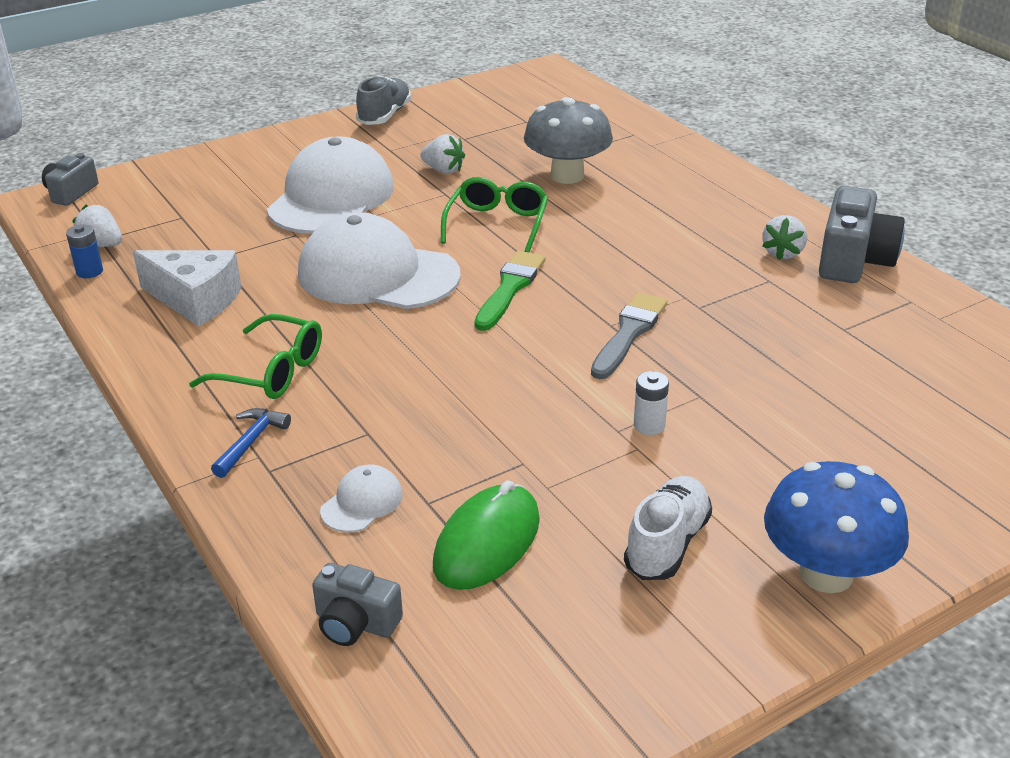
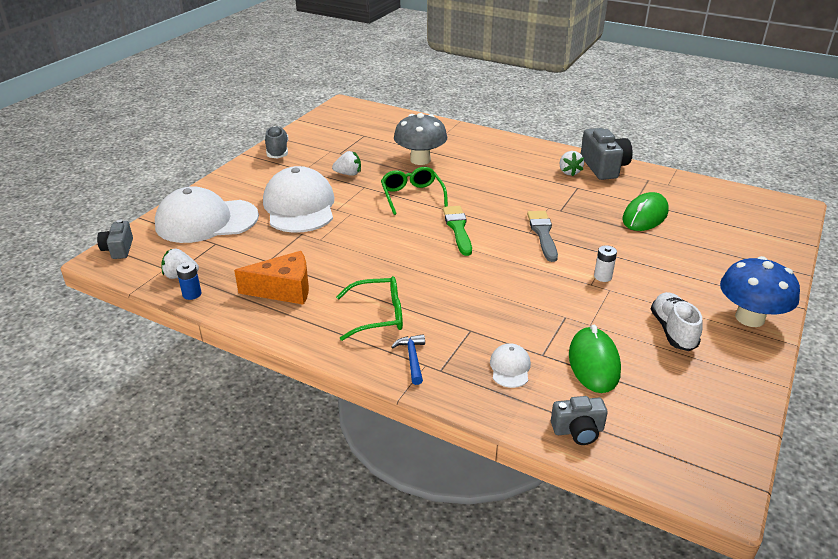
camera: 30 degrees left, 0 degrees up
white cheese [133,250,241,326] -> orange cheese [234,251,309,305]
white cap [298,212,461,309] -> white cap moved to [155,186,259,243]
none -> green mouse [622,192,669,231]

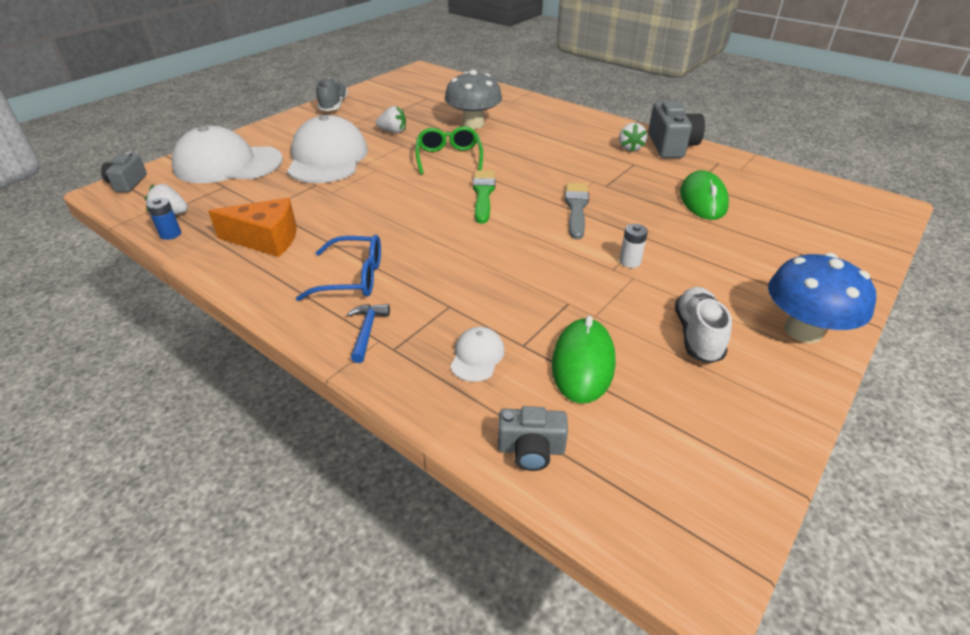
camera: 10 degrees right, 5 degrees up
green glasses [336,276,403,341] -> blue glasses [296,235,381,301]
green mouse [622,192,669,231] -> green mouse turned 45 degrees counterclockwise [680,170,729,220]

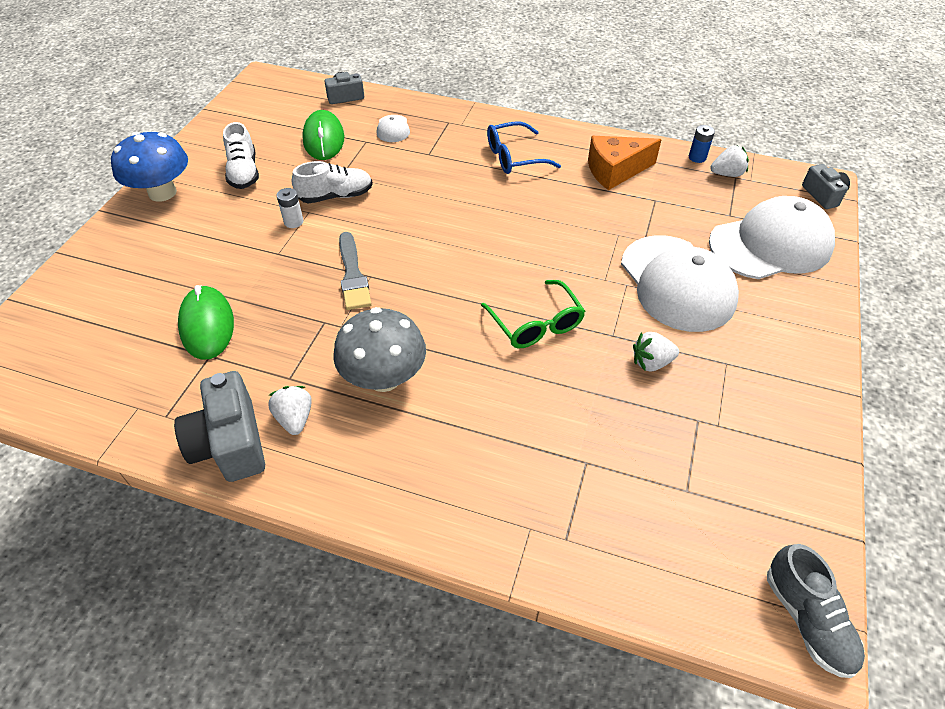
camera: 160 degrees right, 10 degrees up
grey shoe [316,78,348,111] -> grey shoe moved to [767,544,865,678]
blue hammer [347,304,390,363] -> none
grey mushroom [445,70,502,129] -> grey mushroom moved to [333,307,426,392]
green brush [473,170,495,223] -> none
none -> white shoe [292,161,373,203]

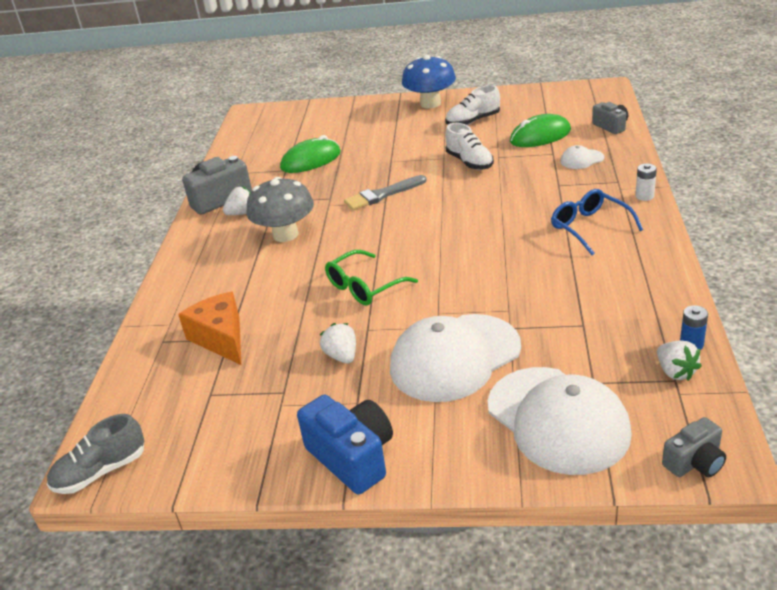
camera: 80 degrees right, 15 degrees down
white battery [277,188,303,228] -> white battery moved to [635,164,657,201]
orange cheese [588,136,662,190] -> orange cheese moved to [178,292,241,365]
none -> blue camera [297,395,393,494]

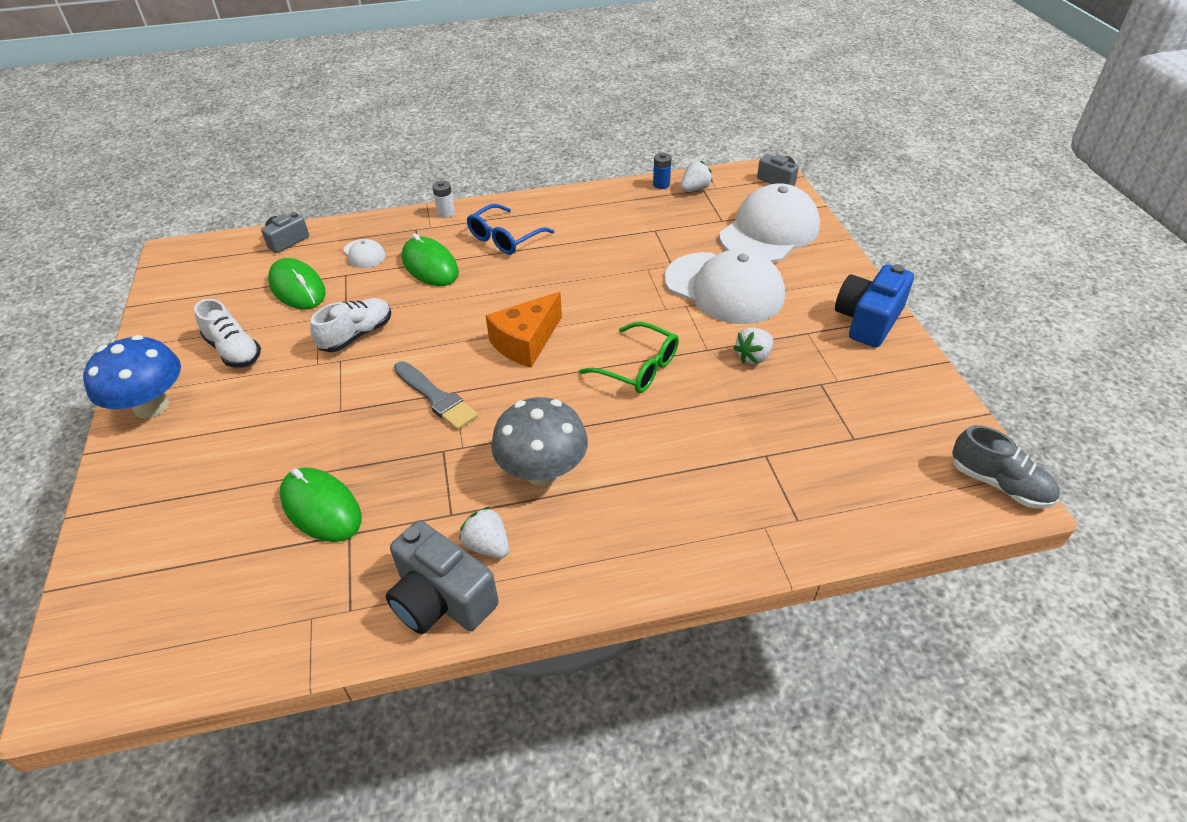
camera: 110 degrees left, 10 degrees up
orange cheese [178,292,241,365] -> orange cheese moved to [486,292,562,368]
none -> green mouse [402,233,459,286]

